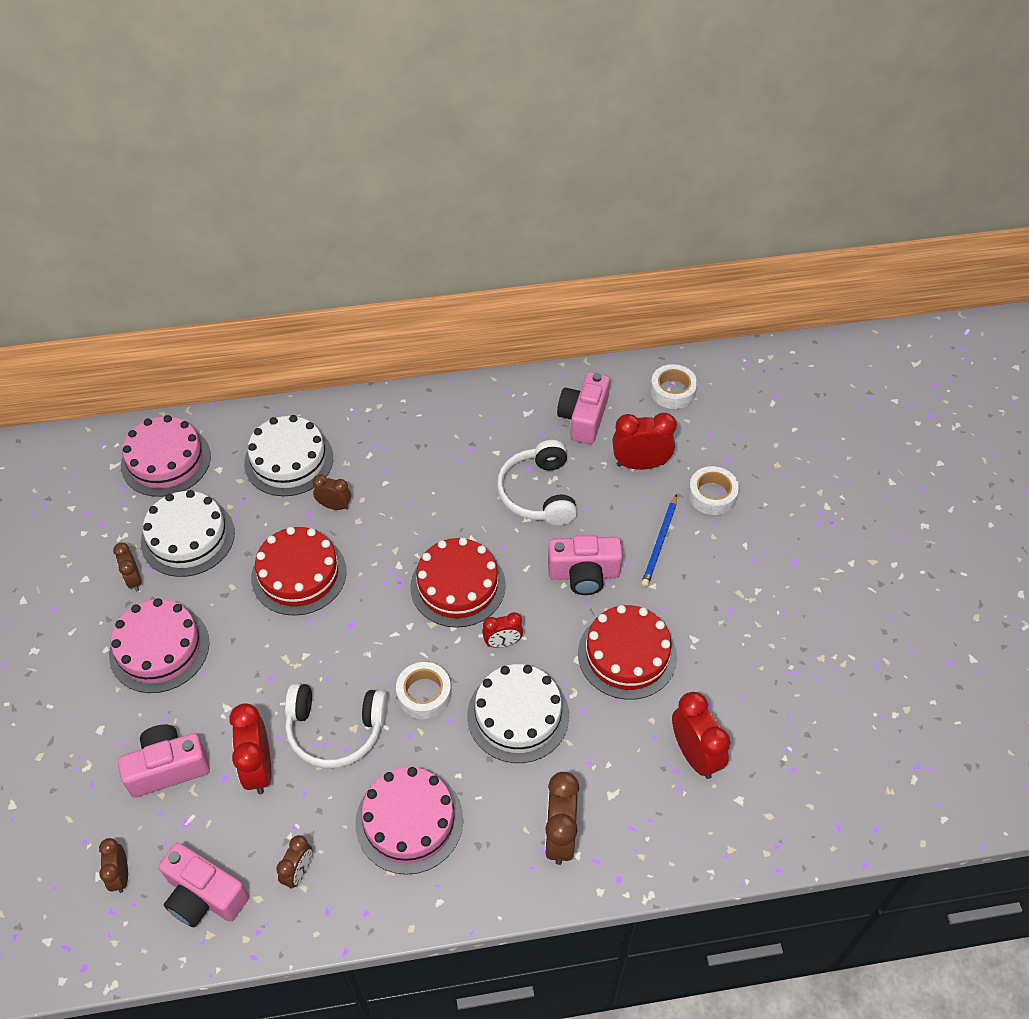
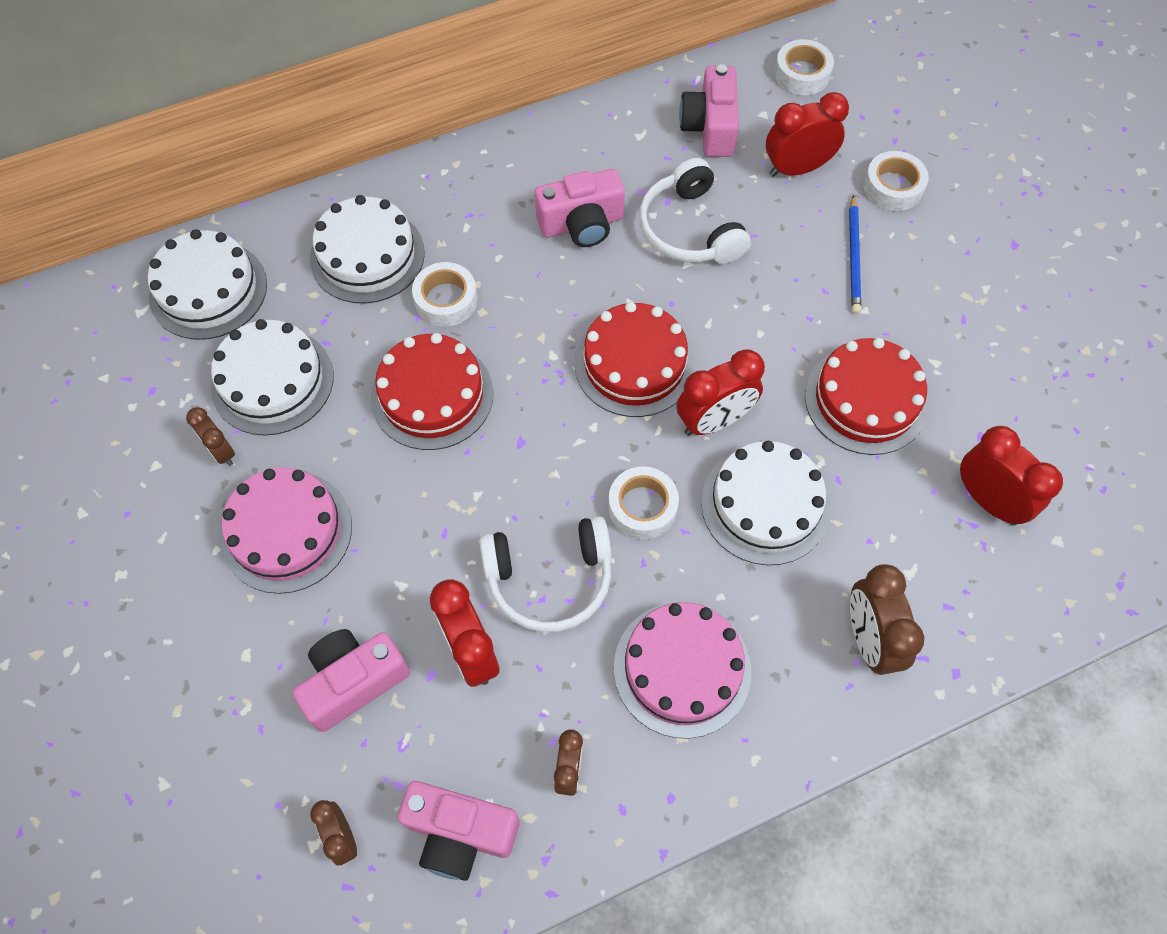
camera: 15 degrees left, 10 degrees up
pink cake [121,415,211,497] -> white cake [148,229,267,340]
brown clock [312,474,351,510] -> white tape [412,262,478,327]
red clock [482,612,523,648] -> red clock [677,349,765,436], size x1.68
pink camera [548,535,623,595] -> pink camera moved to [535,169,625,247]

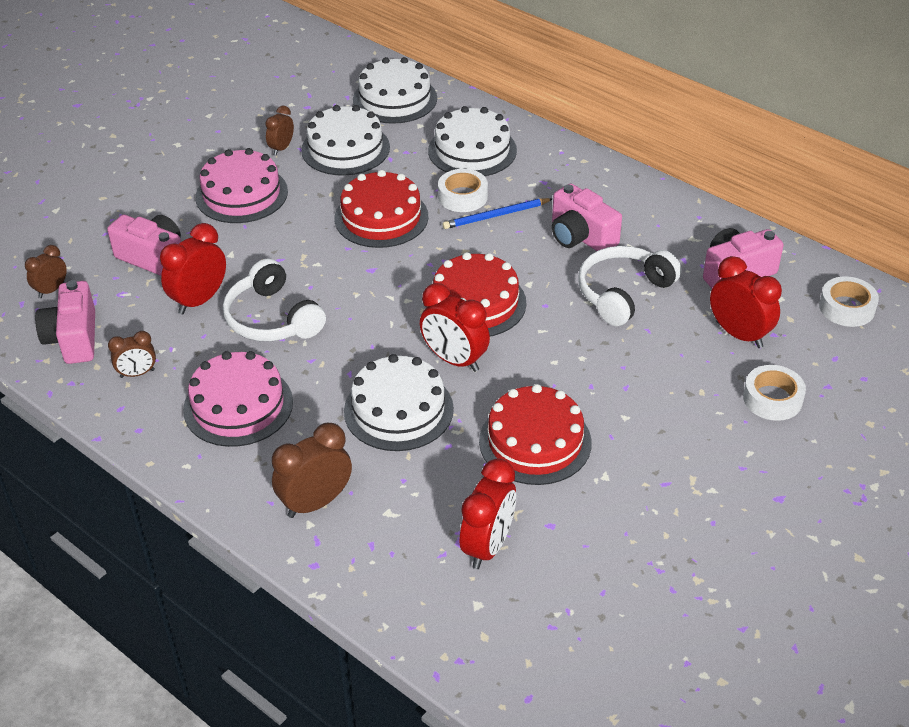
camera: 65 degrees right, 20 degrees down
white tape [608,466,679,539] -> none
blue pencil [849,195,861,314] -> blue pencil moved to [442,198,552,229]

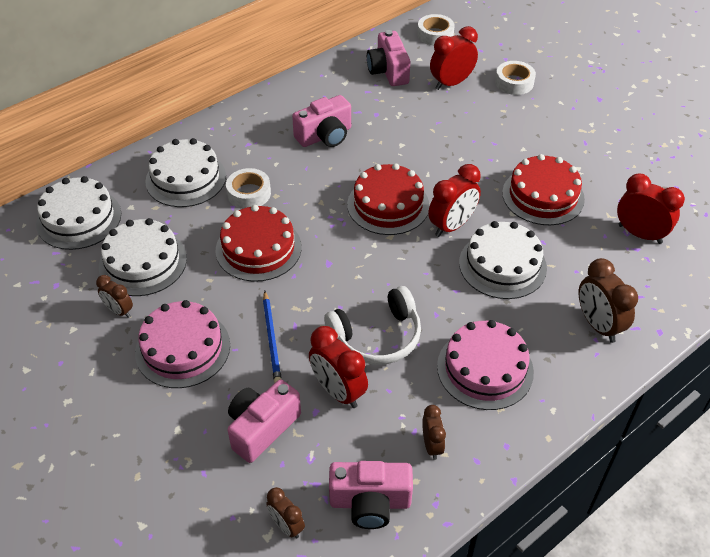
camera: 80 degrees left, 5 degrees up
blue pencil [442,198,552,229] -> blue pencil moved to [263,291,282,383]
white headphones [578,246,682,326] -> none

